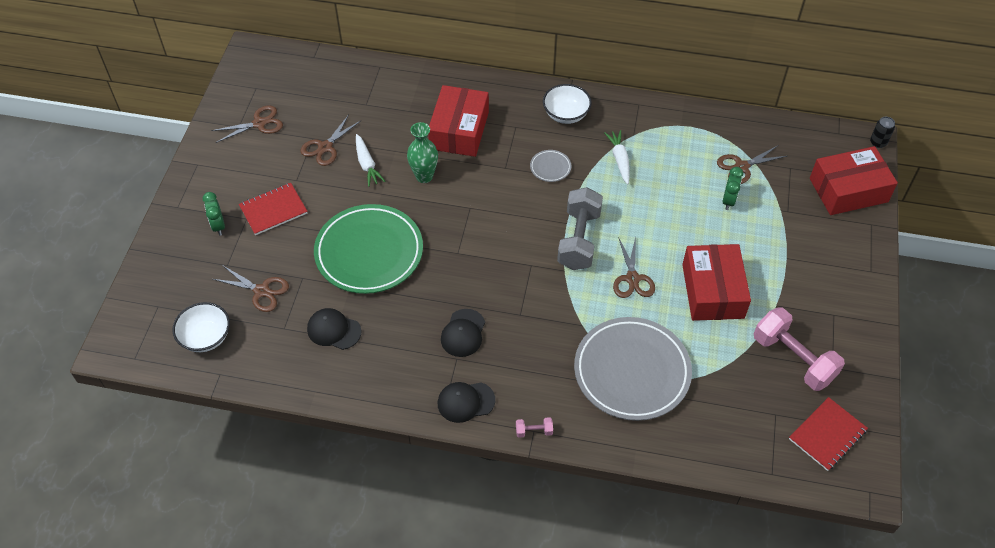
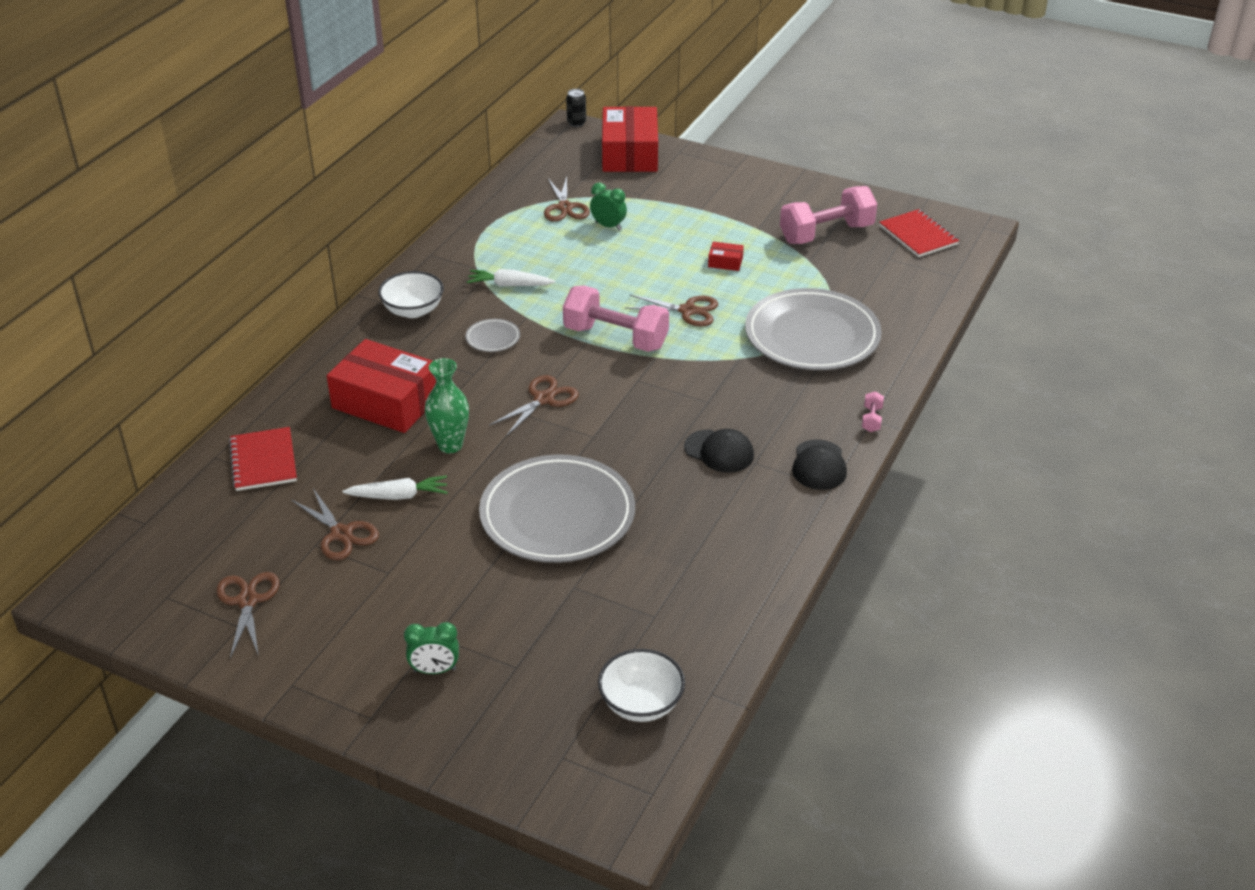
camera: 75 degrees left, 15 degrees down
brown scissors [213,265,289,312] -> brown scissors moved to [489,375,579,437]
red notebook [239,183,308,235] -> red notebook moved to [229,427,297,491]
black cap [307,308,361,350] -> none
green plate [314,204,423,294] -> grey plate [479,455,635,563]
grey dumbbell [557,187,603,270] -> pink dumbbell [563,285,669,352]
red box [682,244,751,321] -> red box [708,242,744,271], size x0.40

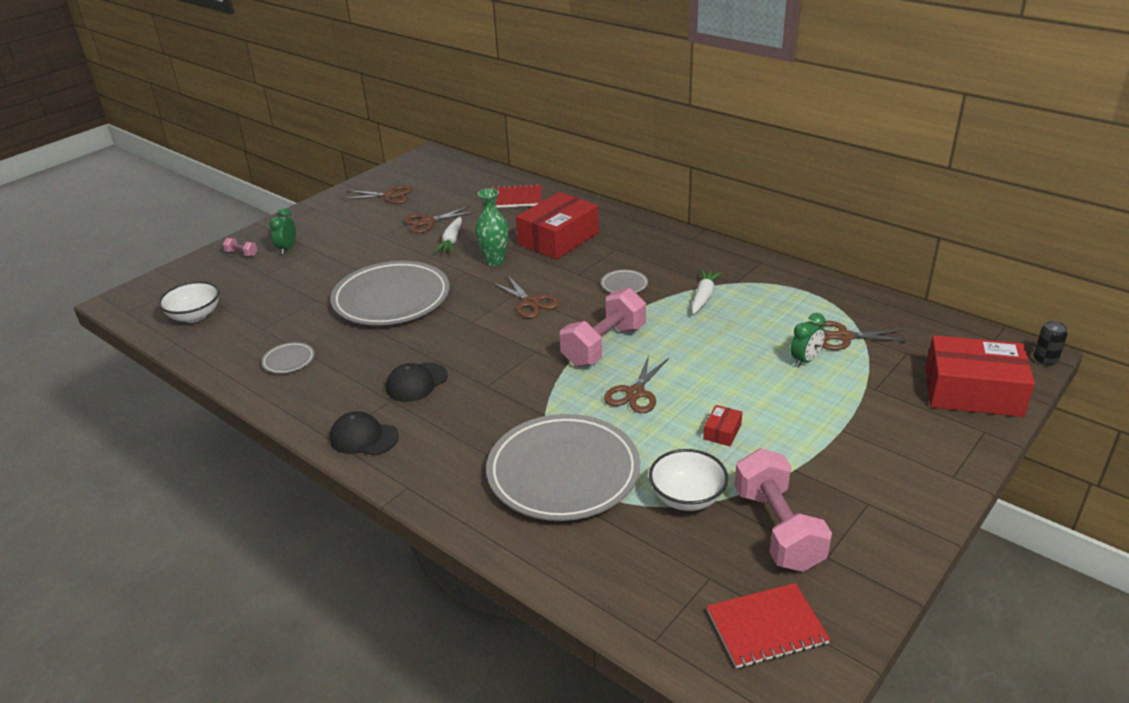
camera: 105 degrees right, 5 degrees down
white bowl [378,271,444,318] -> white bowl moved to [649,449,728,511]
pink dumbbell [862,391,884,432] -> pink dumbbell moved to [223,238,257,257]
none -> grey plate [261,342,315,374]

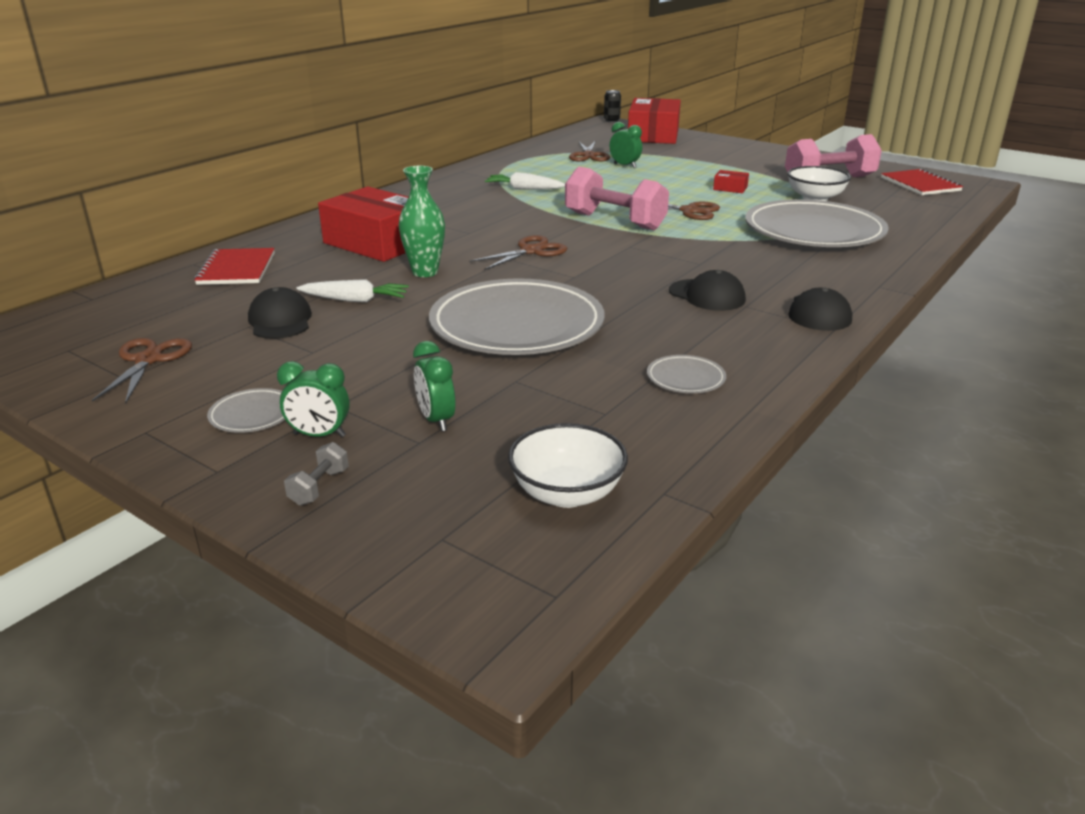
camera: 95 degrees left, 5 degrees down
pink dumbbell [223,238,257,257] -> grey dumbbell [284,442,349,506]
brown scissors [403,206,476,233] -> black cap [248,287,312,339]
grey plate [601,270,648,293] -> grey plate moved to [207,388,285,433]
none -> green clock [413,341,456,431]

